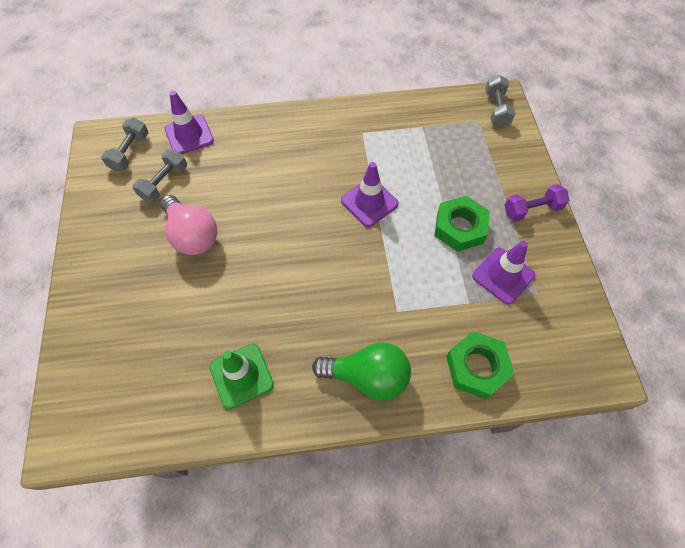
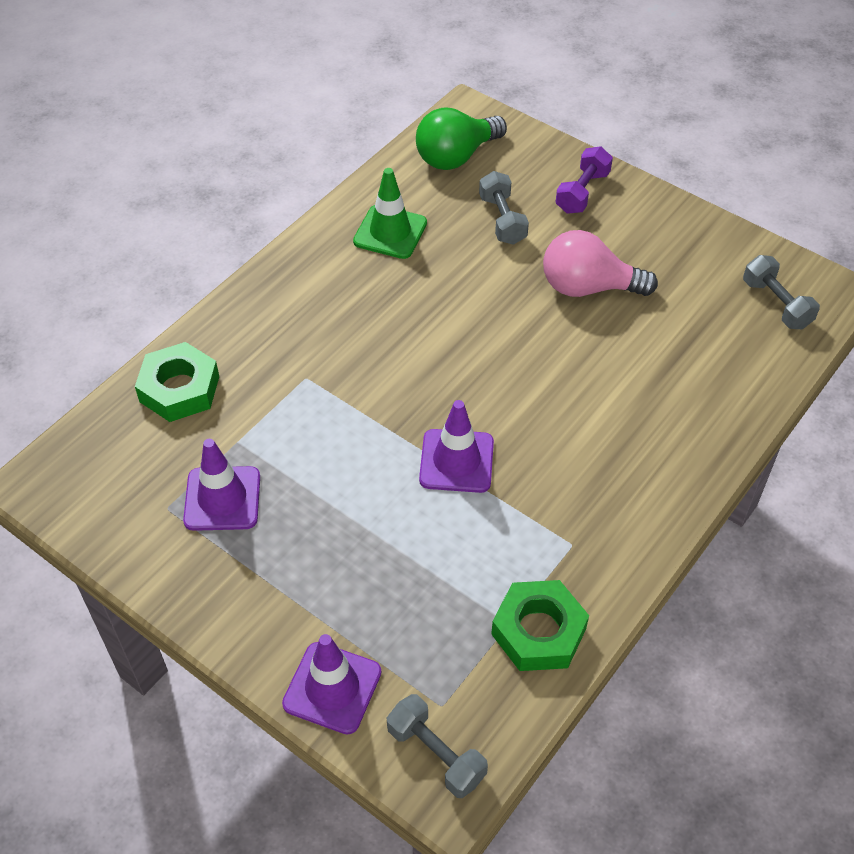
camera: 135 degrees right, 10 degrees down
grey dumbbell [133,149,187,202] -> grey dumbbell moved to [479,171,529,245]
purple traffic cone [165,91,214,154] -> purple traffic cone moved to [282,634,381,734]
green light bulb [312,342,411,401] -> green light bulb moved to [416,108,507,170]
green nut [434,196,490,252] -> green nut moved to [491,580,589,671]
purple dumbbell [505,184,569,222] -> purple dumbbell moved to [556,146,613,214]

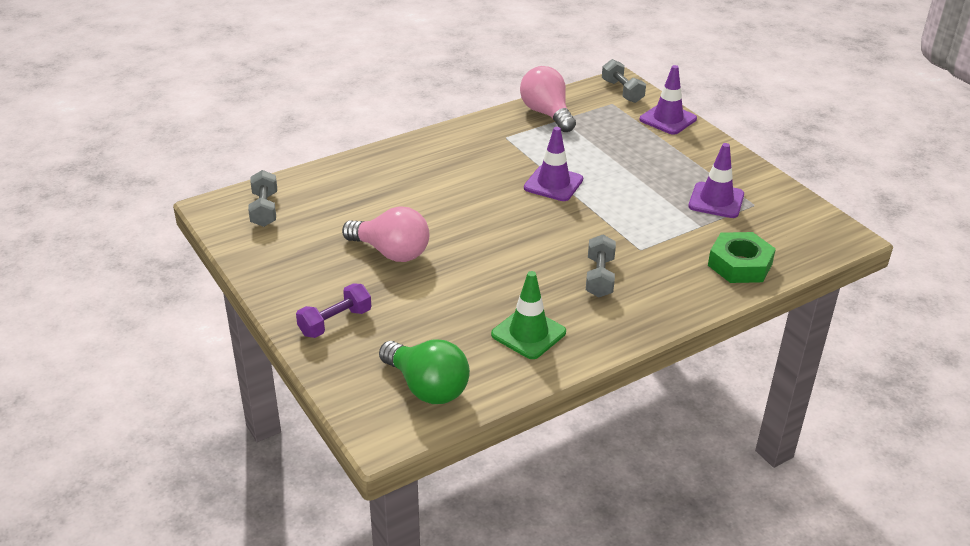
camera: 160 degrees left, 15 degrees down
green light bulb [416,108,507,170] -> green light bulb turned 60 degrees clockwise [379,339,470,404]
grey dumbbell [479,171,529,245] -> grey dumbbell moved to [586,234,616,297]
green nut [491,580,589,671] -> pink light bulb [520,66,576,132]

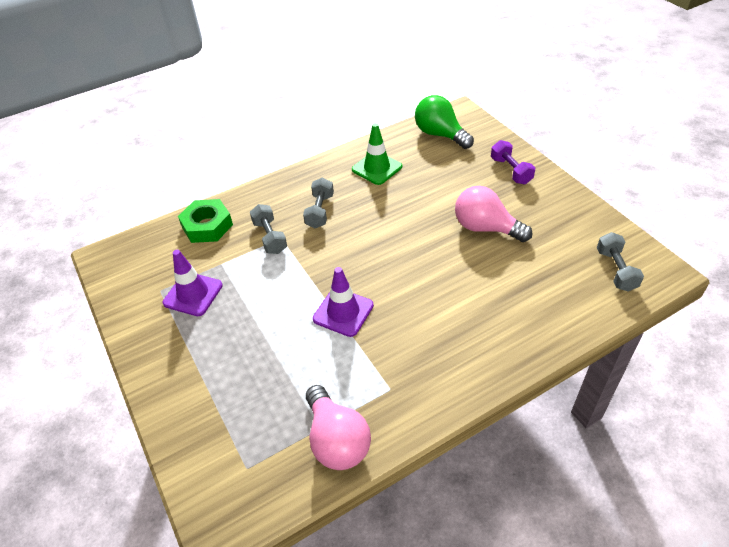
camera: 175 degrees left, 10 degrees up
purple dumbbell [296,283,371,338] -> purple dumbbell turned 75 degrees counterclockwise [491,140,535,184]
grey dumbbell [602,59,646,103] -> grey dumbbell moved to [250,204,287,254]
purple traffic cone [640,65,697,135] -> none

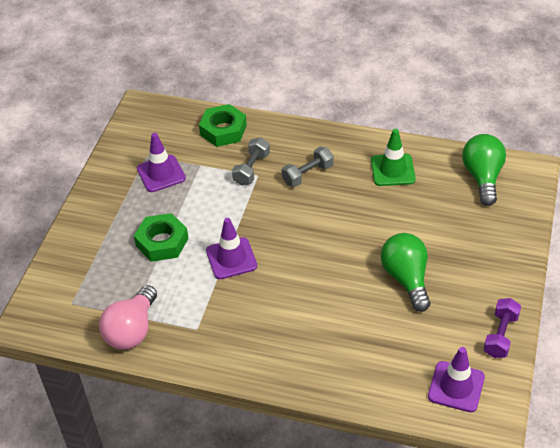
camera: 45 degrees right, 0 degrees up
pink light bulb [455,186,532,242] -> green light bulb [381,233,430,312]
purple dumbbell [491,140,535,184] -> purple dumbbell moved to [483,298,521,358]
grey dumbbell [597,232,644,291] -> purple traffic cone [428,347,485,412]
none -> green nut [134,213,189,262]

